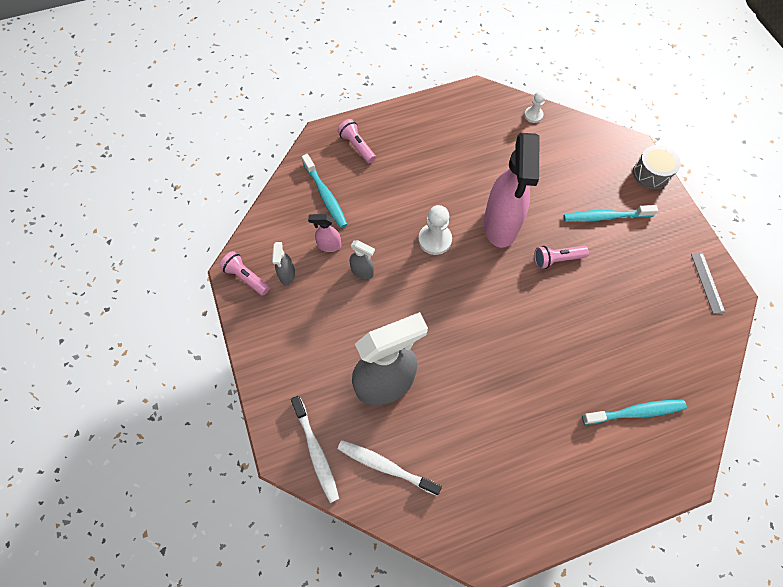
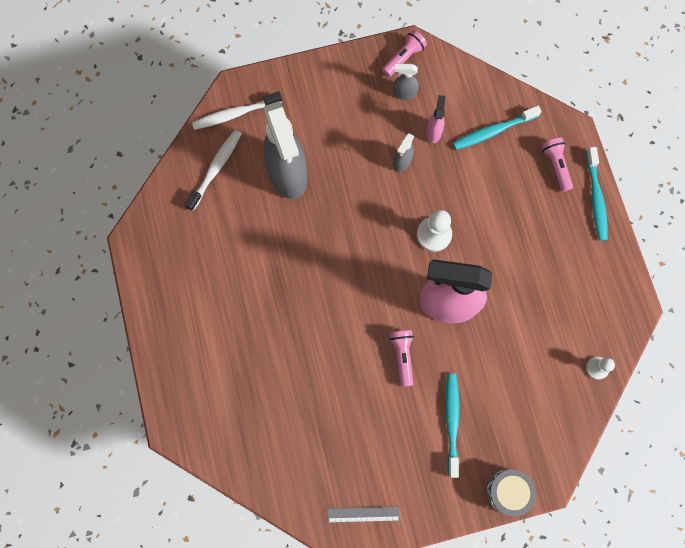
camera: 95 degrees right, 10 degrees up
pink flashlight [337,119,376,163] -> pink flashlight turned 75 degrees counterclockwise [542,138,573,192]
turquoise toothbrush [582,400,687,425] -> turquoise toothbrush moved to [586,147,608,241]

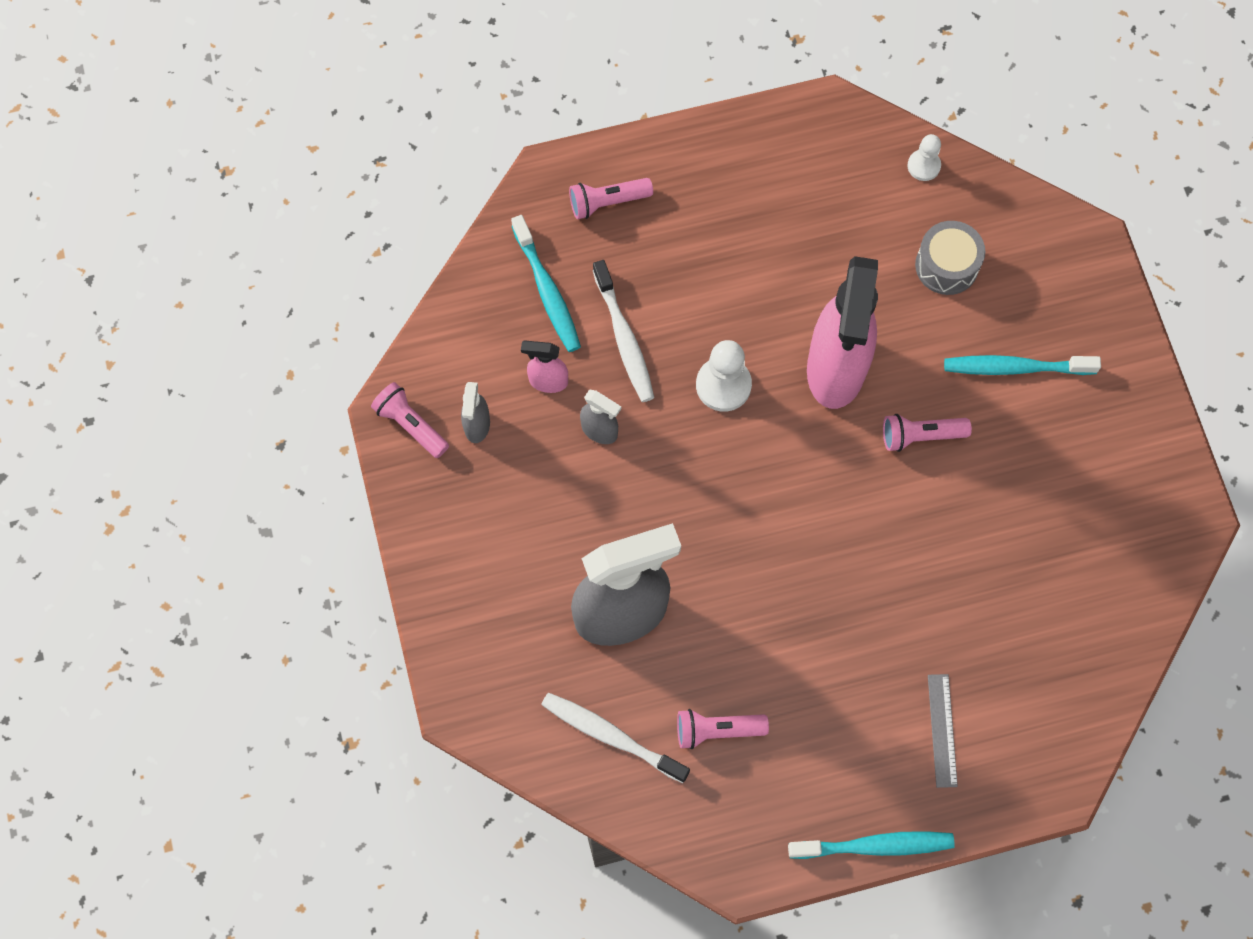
camera: 90 degrees left, 5 degrees down
white toothbrush [192,91,282,130] -> white toothbrush moved to [593,260,654,402]
grey ruler [327,507,400,523] -> grey ruler moved to [928,674,958,788]
grey drum [486,469,536,517] -> grey drum moved to [915,221,985,295]
turquoise toothbrush [586,147,608,241] -> turquoise toothbrush moved to [788,831,955,859]
none -> pink flashlight [677,709,769,749]

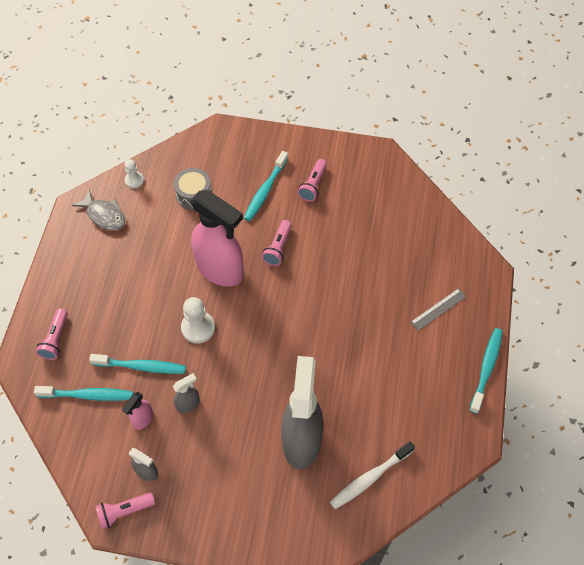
camera: 65 degrees left, 10 degrees down
white toothbrush [593,260,654,402] -> turquoise toothbrush [89,354,186,374]
pink flashlight [677,709,769,749] -> pink flashlight moved to [298,159,327,201]
grey ruler [928,674,958,788] -> grey ruler turned 60 degrees counterclockwise [411,288,466,331]
none -> grey fish [72,190,125,231]

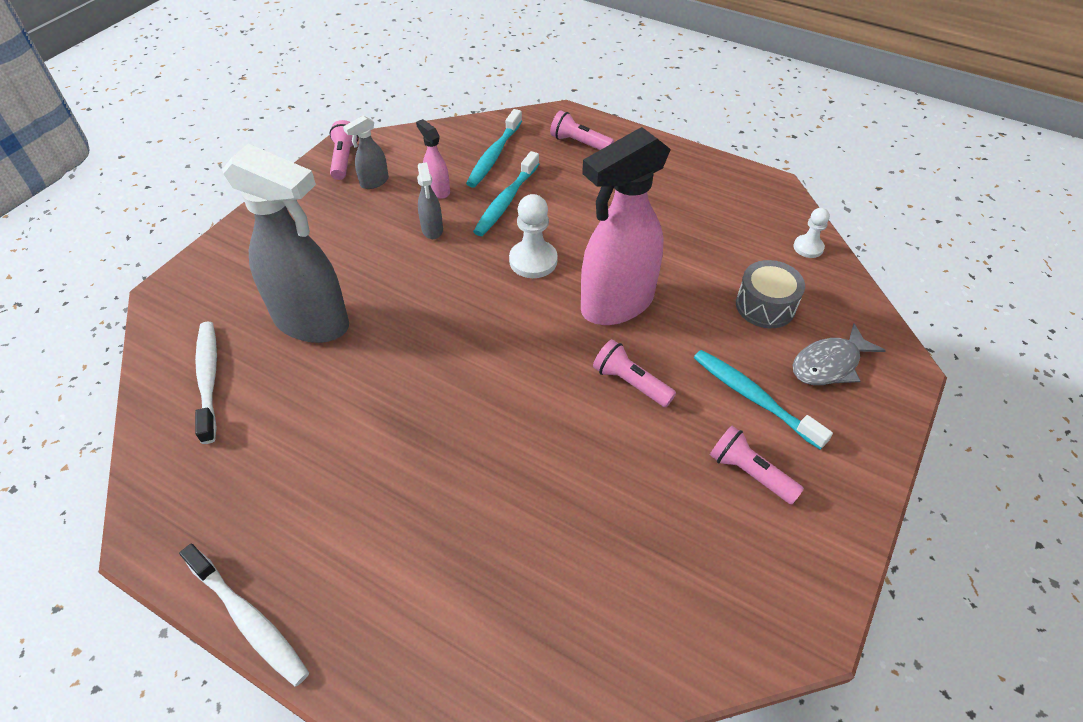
camera: 110 degrees right, 10 degrees down
grey fish [72,190,125,231] -> grey fish moved to [793,323,886,385]
grey ruler [411,288,466,331] -> none
turquoise toothbrush [469,328,503,414] -> white toothbrush [179,544,309,687]

